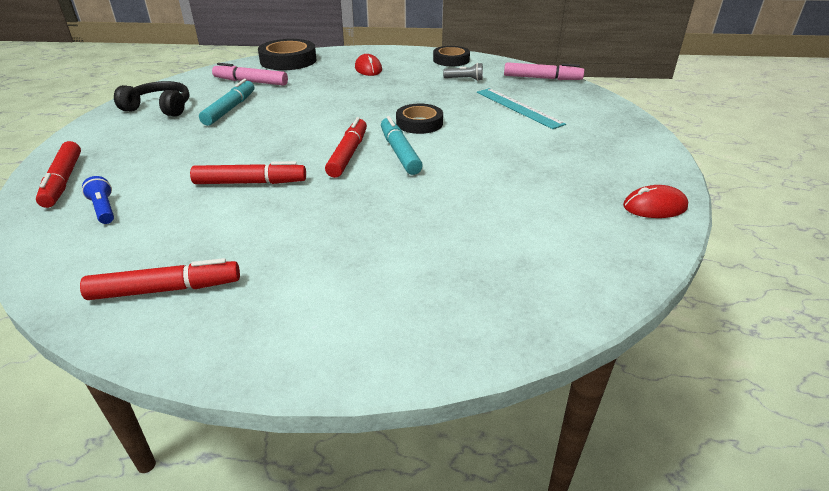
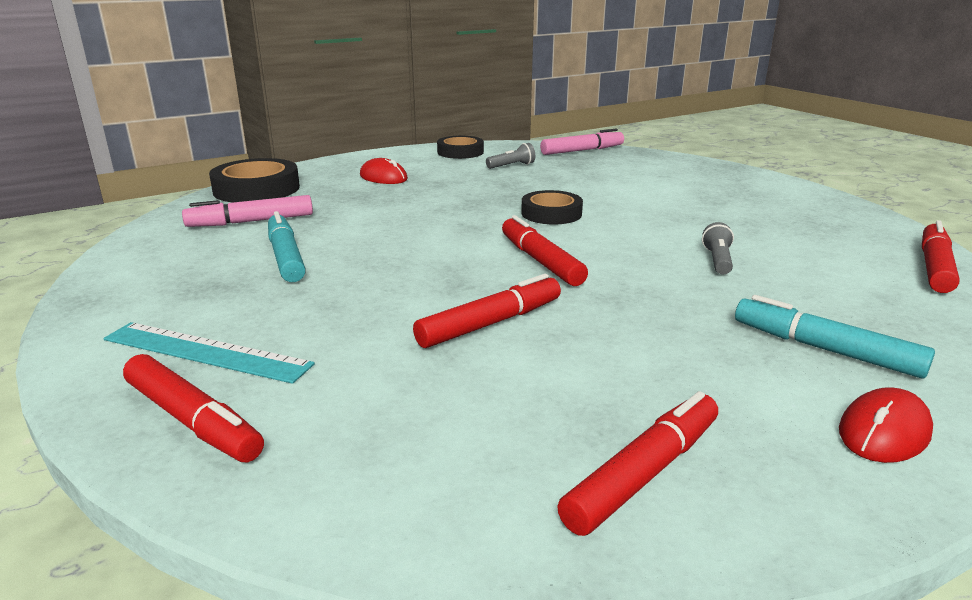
camera: 35 degrees left, 10 degrees down
blue flashlight [82,176,114,224] -> none
black headphones [114,81,190,116] -> none
turquoise marker [381,116,423,175] -> turquoise marker moved to [735,295,935,379]
turquoise ruler [477,88,566,129] -> turquoise ruler moved to [103,322,315,384]
red mouse [623,185,688,218] -> red mouse moved to [839,387,933,463]
none -> grey flashlight [702,222,734,274]
none -> red marker [922,220,960,293]

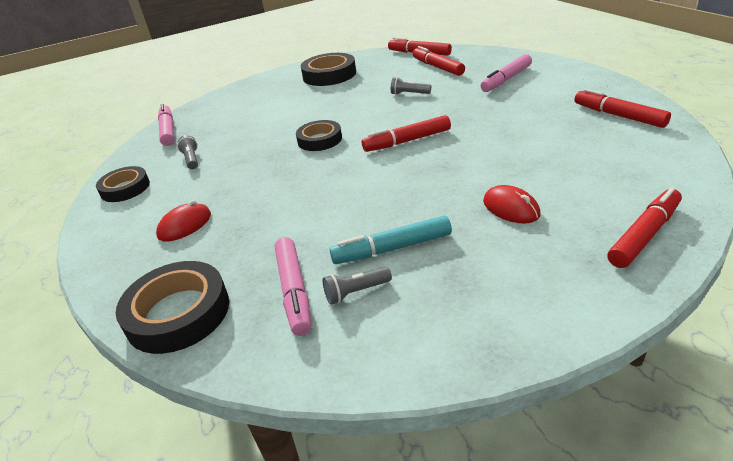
camera: 80 degrees left, 10 degrees up
turquoise ruler [103,322,315,384] -> none
red marker [413,274,561,348] -> red marker moved to [413,46,465,76]
turquoise marker [735,295,935,379] -> pink marker [481,54,532,92]
red mouse [839,387,933,463] -> red mouse moved to [483,185,541,223]
none -> black tape [301,53,356,86]
none -> grey flashlight [323,267,392,305]

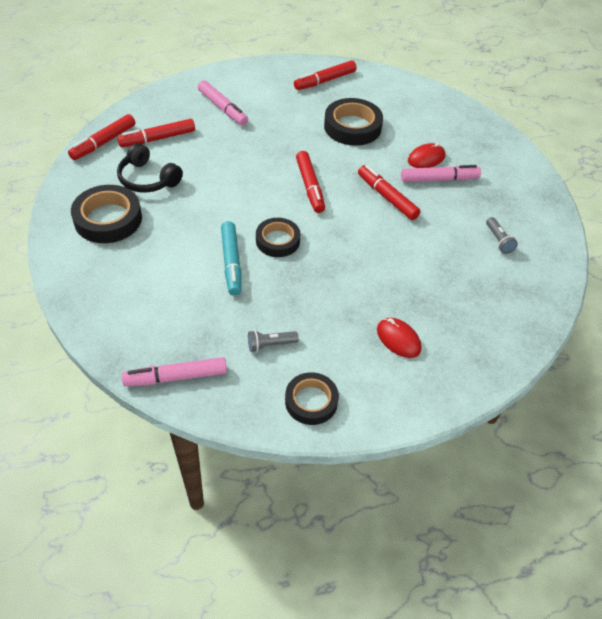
camera: 90 degrees left, 15 degrees up
black tape [116,261,229,354] -> black tape moved to [324,98,383,146]
pink marker [275,237,312,336] -> pink marker moved to [401,165,481,182]
turquoise marker [330,216,452,264] -> turquoise marker moved to [221,221,242,295]
grey flashlight [391,77,431,95] -> none
red marker [607,187,682,268] -> red marker moved to [358,165,421,220]
none -> black headphones [117,143,183,193]

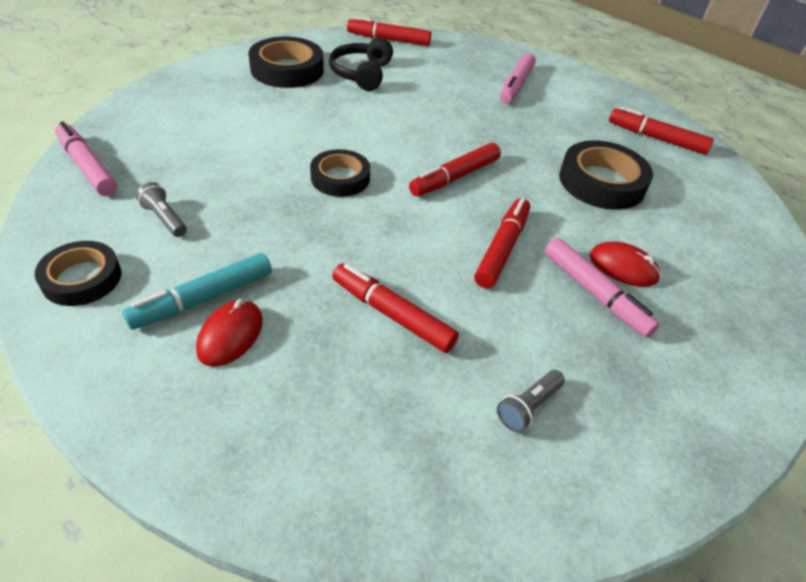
camera: 60 degrees right, 5 degrees down
red marker [117,119,195,147] -> red marker moved to [332,263,459,353]
turquoise marker [221,221,242,295] -> turquoise marker moved to [122,253,272,330]

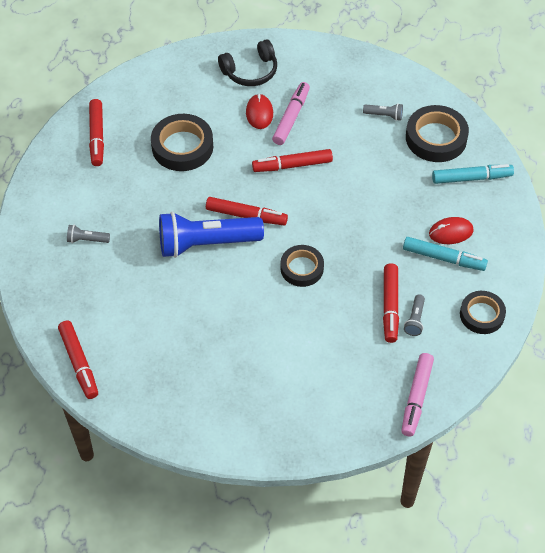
camera: 120 degrees left, 10 degrees up
black tape [249,37,324,88] -> black tape moved to [406,105,469,162]
black headphones [329,38,393,91] -> black headphones moved to [218,39,277,86]
red marker [332,263,459,353] -> red marker moved to [383,263,399,343]
pink marker [499,53,536,104] -> grey flashlight [67,225,110,243]
none -> blue flashlight [159,212,264,258]
none -> turquoise marker [432,164,514,184]

